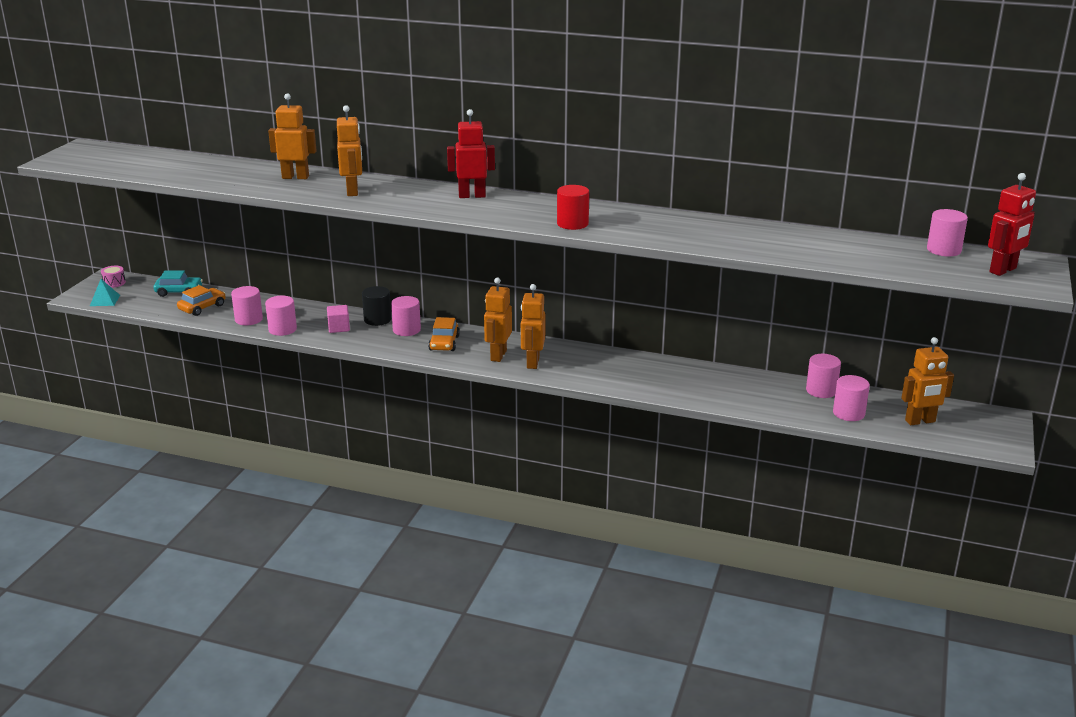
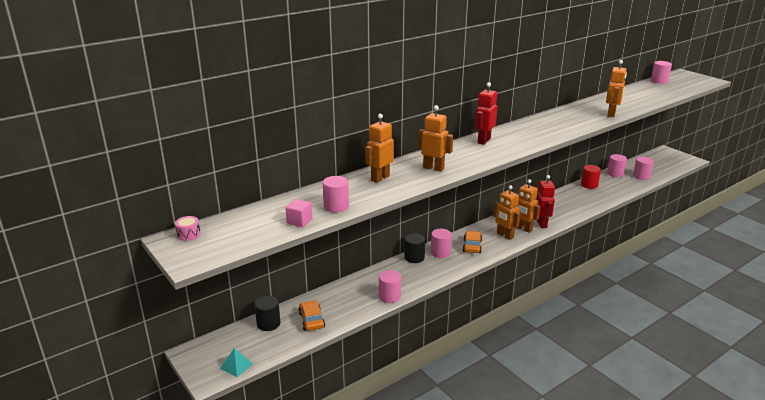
camera: 55 degrees left, 0 degrees up
pink drum [101,266,126,288] -> pink drum moved to [175,216,201,241]
turquoise car [154,270,203,297] -> black cylinder [254,296,280,331]
pink cylinder [231,286,263,325] -> pink cylinder moved to [323,176,349,213]
pink cube [327,305,350,333] -> pink cube moved to [285,199,313,227]
orange car [428,317,460,351] -> orange car turned 120 degrees counterclockwise [462,231,482,253]
red cylinder [557,185,589,230] -> red cylinder moved to [581,165,601,189]
orange robot [901,337,954,425] -> orange robot moved to [606,60,627,117]
red robot [988,173,1036,276] -> red robot moved to [536,175,555,228]

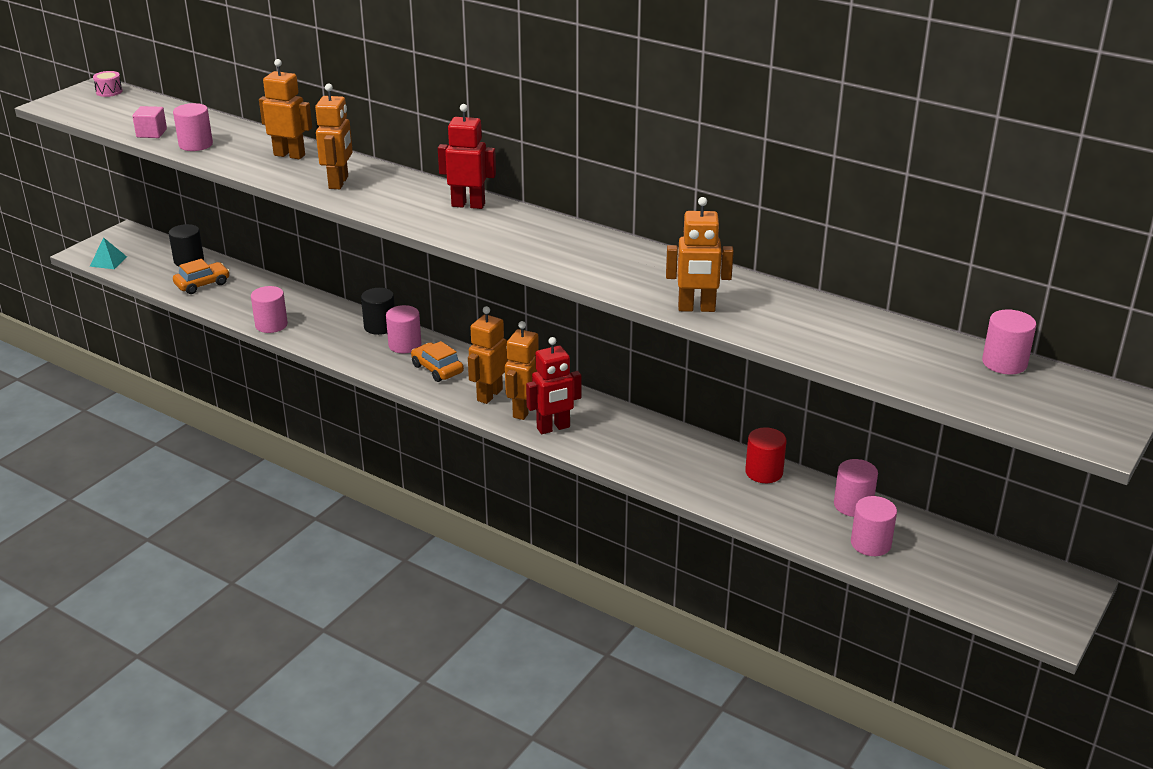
camera: 70 degrees right, 5 degrees up
orange car [462,231,482,253] -> orange car turned 120 degrees counterclockwise [411,341,464,382]

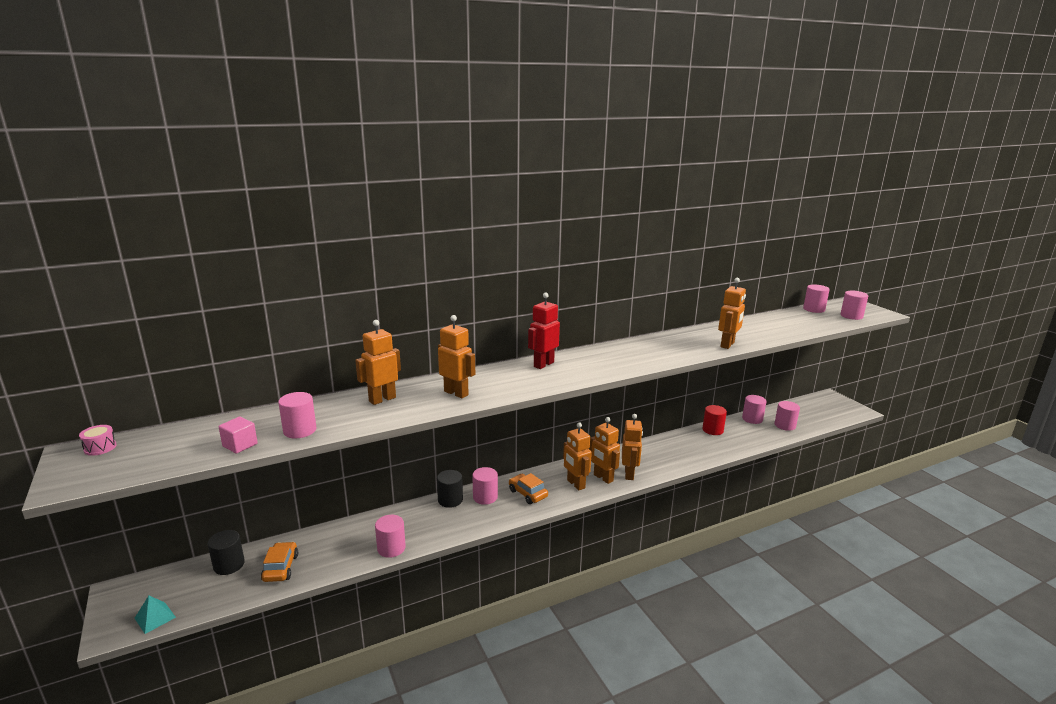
camera: 60 degrees left, 10 degrees down
orange car [411,341,464,382] -> orange car turned 60 degrees clockwise [509,473,548,504]
red robot [526,337,581,434] -> orange robot [622,414,643,480]
none -> pink cylinder [840,291,868,320]

